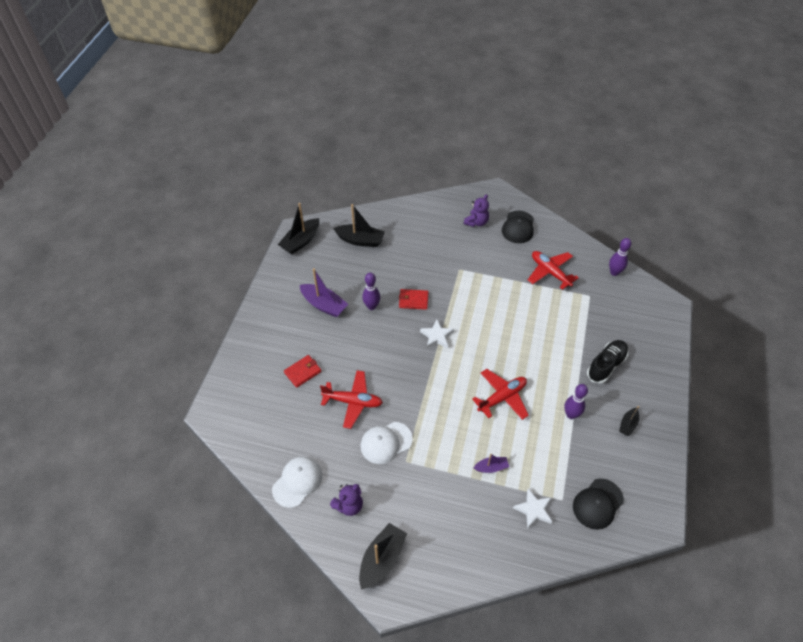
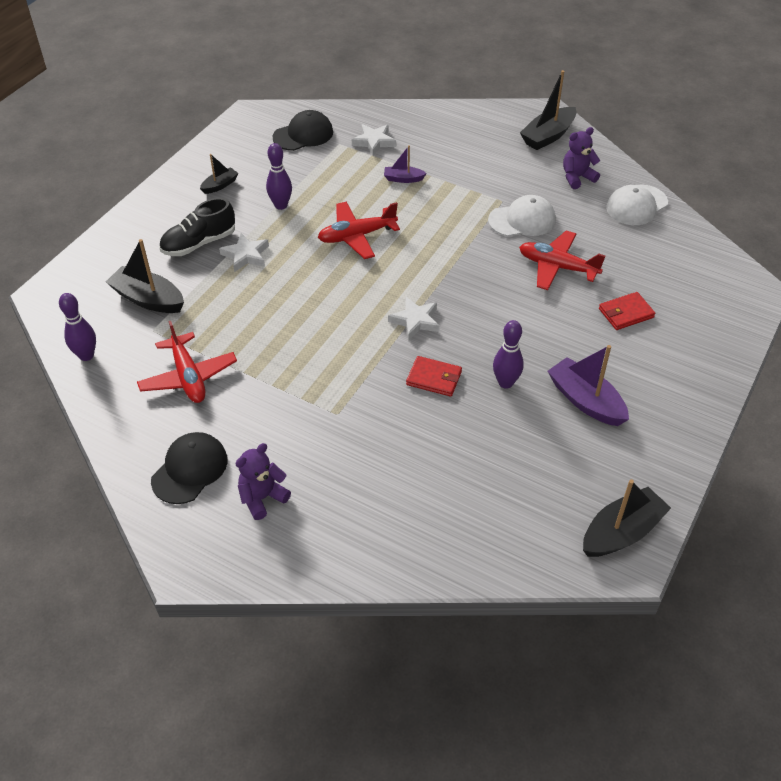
camera: 165 degrees left, 5 degrees down
black boat [333,204,385,247] -> black boat moved to [106,239,184,313]
none -> white star [219,233,269,272]

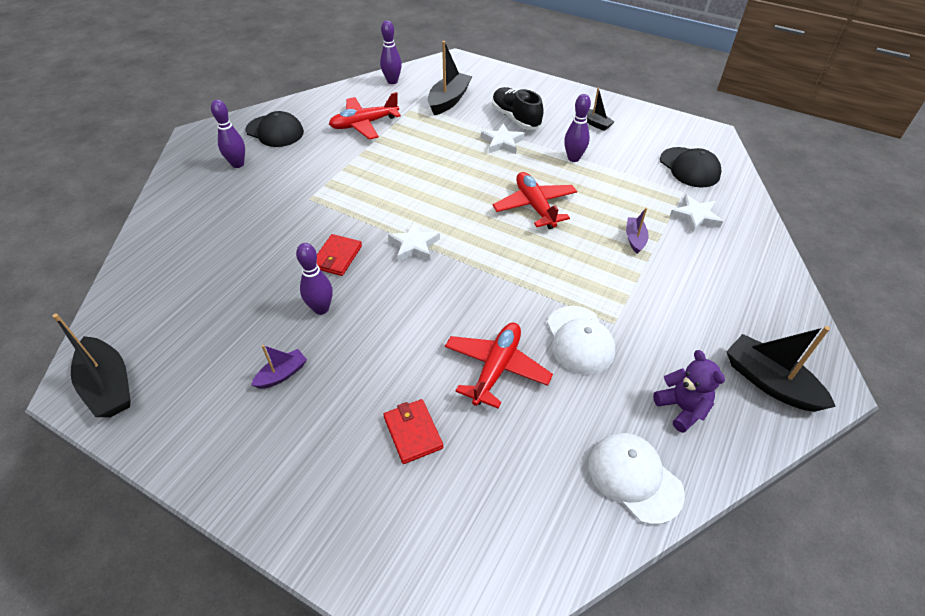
camera: 90 degrees right, 0 degrees up
purple teddy bear [235,443,291,520] -> purple bowling pin [211,100,245,168]
purple boat [548,345,629,426] -> purple boat [251,345,307,389], size x0.55

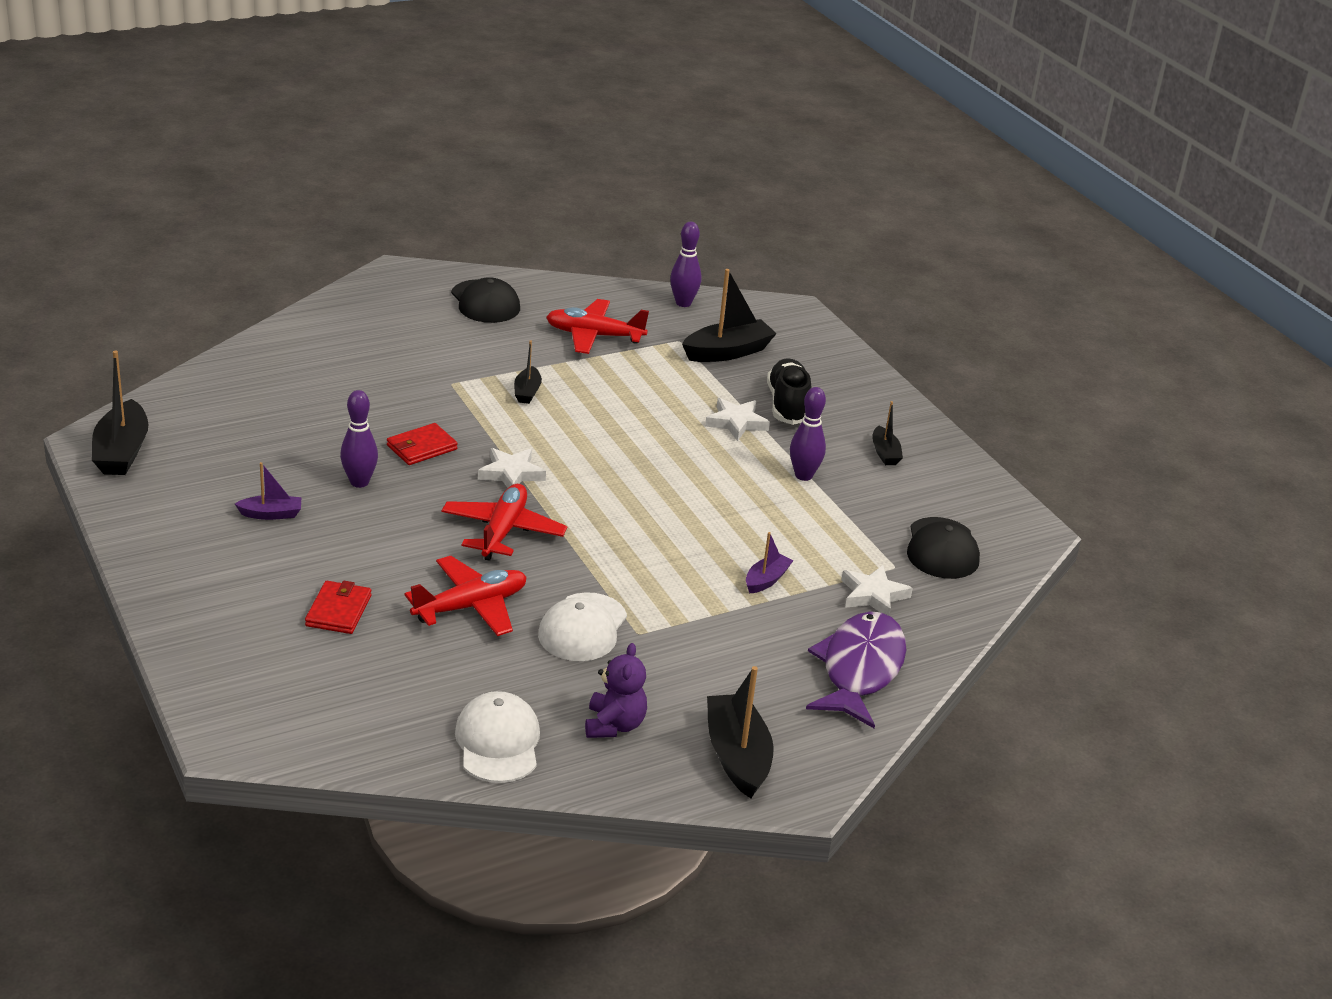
camera: 30 degrees right, 15 degrees down
purple bowling pin [211,100,245,168] -> none
red plane [493,172,577,229] -> red plane moved to [441,484,567,561]
none -> black boat [514,341,542,404]
none -> purple fish [806,611,906,728]

